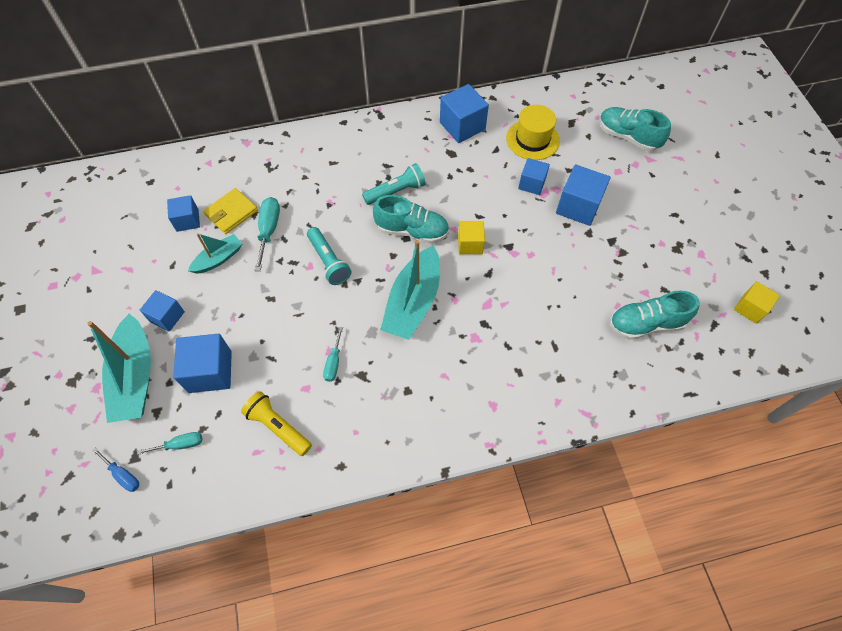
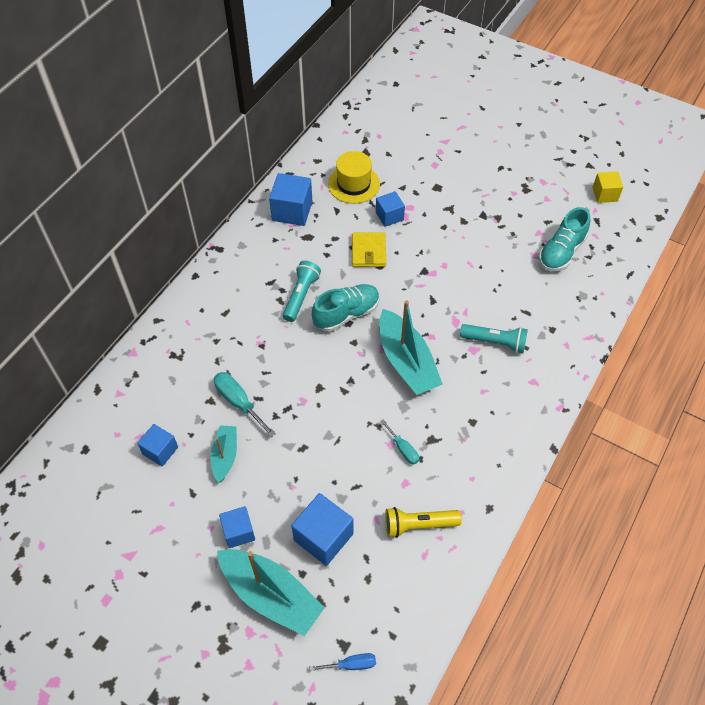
camera: 45 degrees left, 5 degrees down
turquoise screwdriver [137,432,202,455] -> none
yellow wallet [203,188,258,234] -> yellow wallet moved to [352,232,386,267]
turquoise flashlight [307,227,352,285] -> turquoise flashlight moved to [460,324,528,353]
yellow cube [458,221,485,254] -> none
blue cube [556,165,610,226] -> none
turquoise shoe [599,107,671,151] -> none

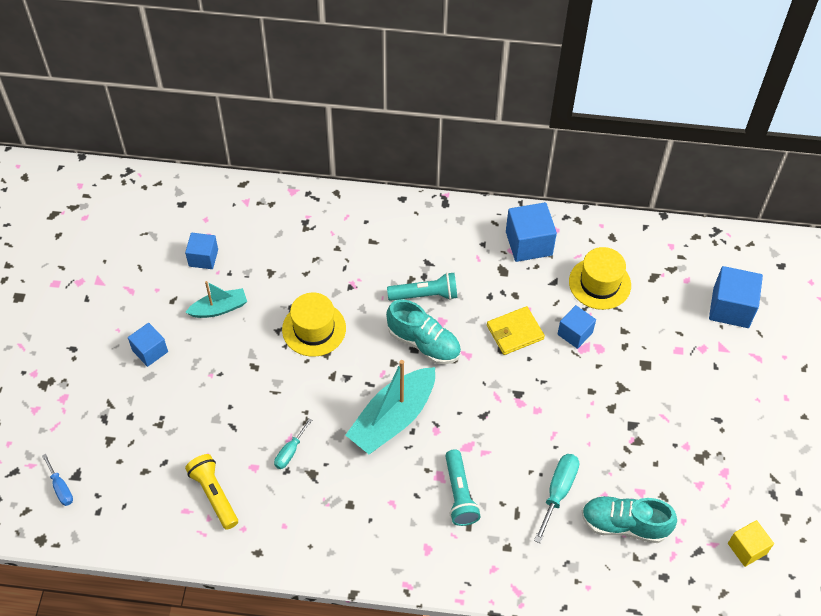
camera: 65 degrees right, 0 degrees up
turquoise screwdriver [214,372,276,437] -> turquoise screwdriver moved to [534,454,579,543]
turquoise boat [217,549,325,636] -> none
blue cube [291,493,353,566] -> blue cube moved to [709,266,763,328]
none -> yellow hat [282,293,346,357]

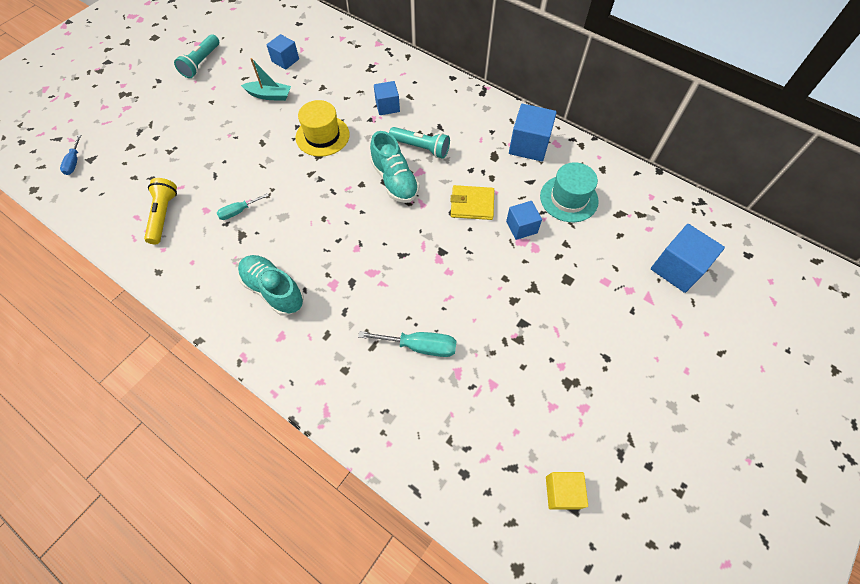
camera: 30 degrees right, 5 degrees up
blue cube [128,323,168,367] -> blue cube moved to [374,81,400,115]
turquoise boat [346,360,435,454] -> none
turquoise flashlight [445,449,481,526] -> turquoise flashlight moved to [174,34,219,78]
turquoise screwdriver [534,454,579,543] -> turquoise screwdriver turned 45 degrees clockwise [358,331,457,357]
yellow hat [569,247,631,310] -> turquoise hat [540,162,599,222]
turquoise shoe [582,496,677,543] -> turquoise shoe moved to [238,255,304,316]

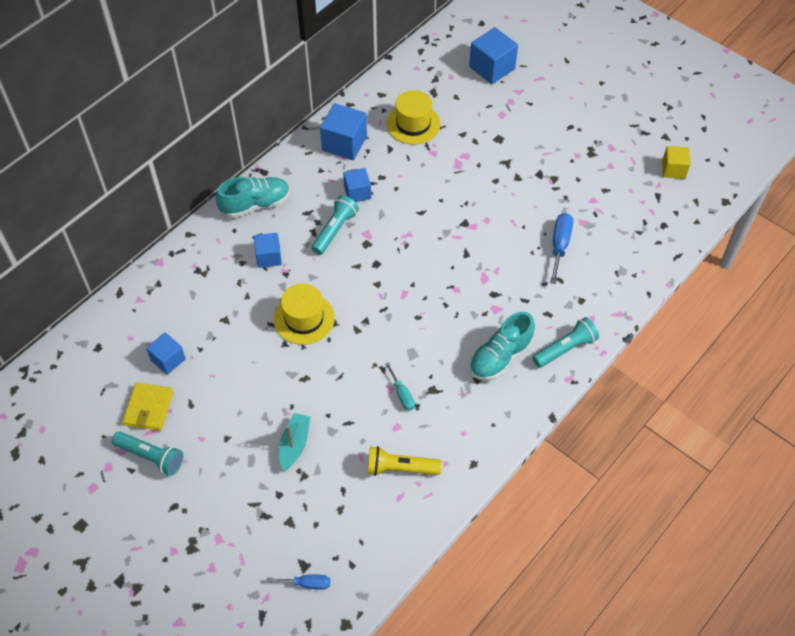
camera: 85 degrees left, 5 degrees down
turquoise boat [241,58,291,101] -> turquoise boat moved to [279,413,310,471]
turquoise screwdriver [358,331,457,357] -> blue screwdriver [550,213,573,284]
turquoise shoe [370,131,420,203] -> turquoise shoe moved to [216,177,290,218]
yellow wallet [450,185,494,220] -> yellow wallet moved to [122,383,174,431]
blue cube [506,201,542,240] -> blue cube moved to [343,168,371,202]
turquoise hat [540,162,599,222] -> yellow hat [386,90,440,145]
none -> turquoise flashlight [533,317,599,368]

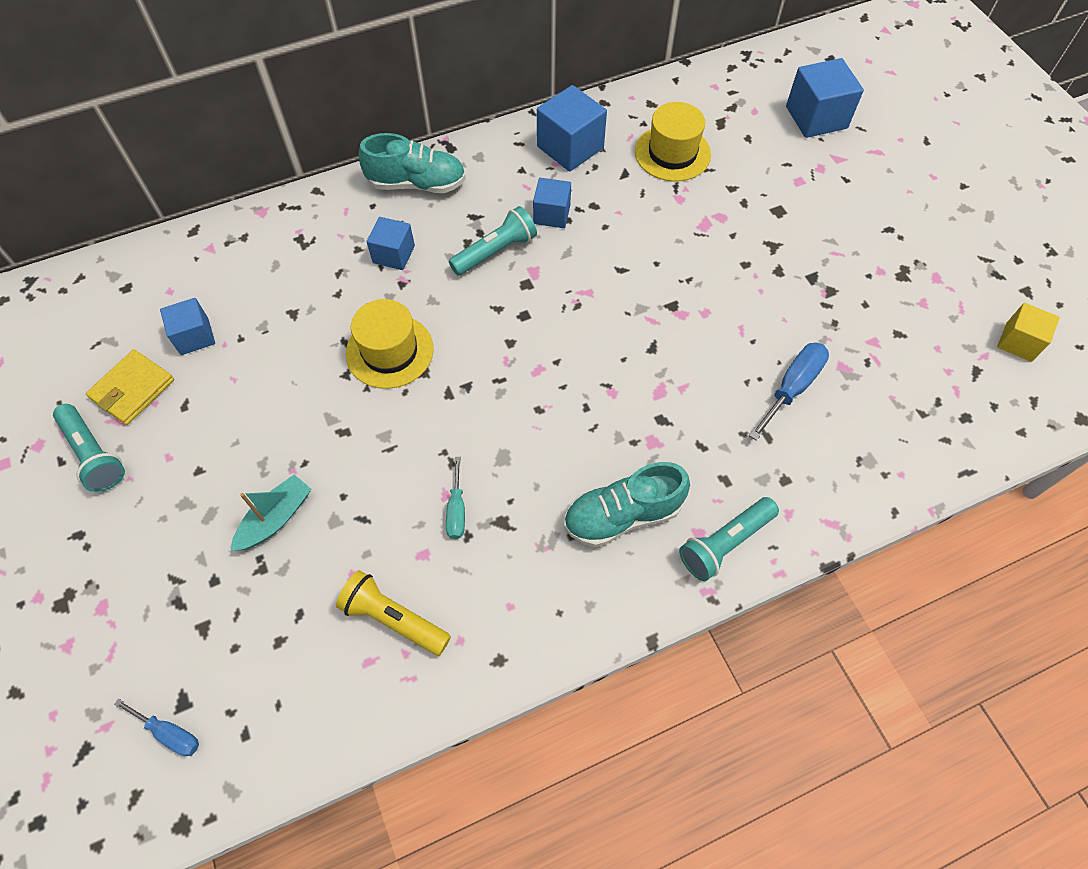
camera: 25 degrees right, 5 degrees up
turquoise flashlight [533,317,599,368] -> turquoise flashlight turned 150 degrees clockwise [679,497,779,581]

